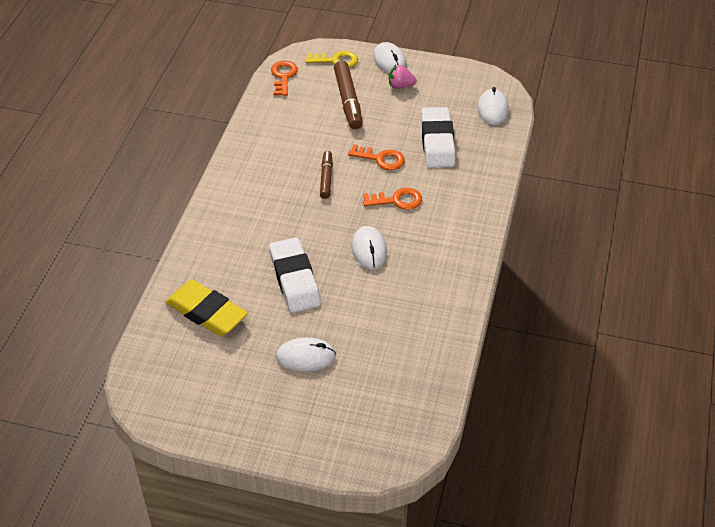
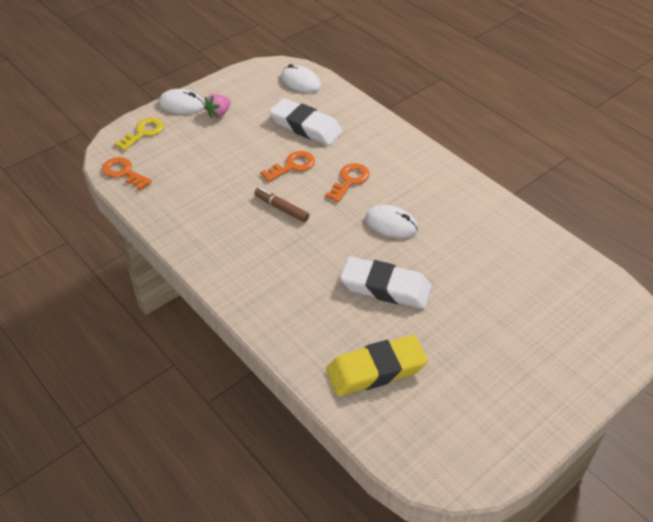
camera: 55 degrees left, 0 degrees up
white mouse [276,337,336,371] -> none
brown marker [334,61,363,129] -> none

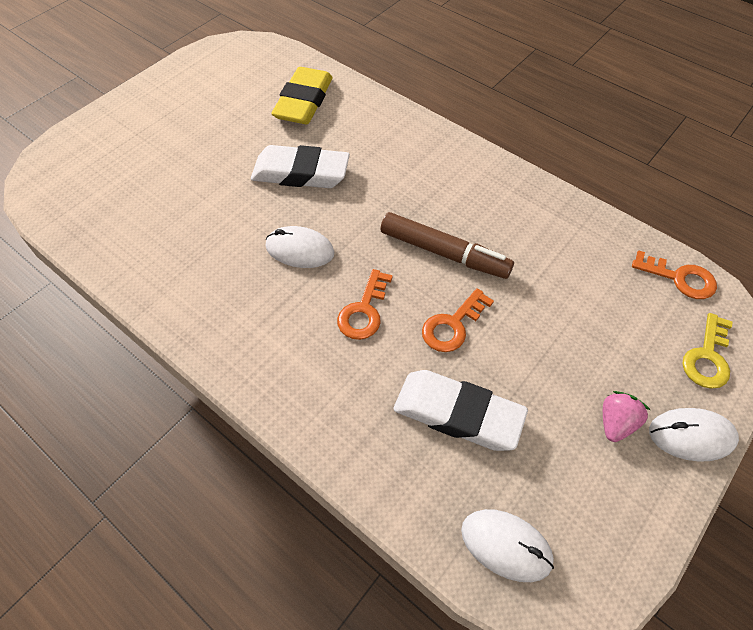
camera: 170 degrees right, 10 degrees up
brown marker [254,188,309,222] -> brown marker [380,212,514,279], size x1.62
yellow eraser [326,335,428,396] -> yellow eraser turned 45 degrees counterclockwise [271,67,333,124]

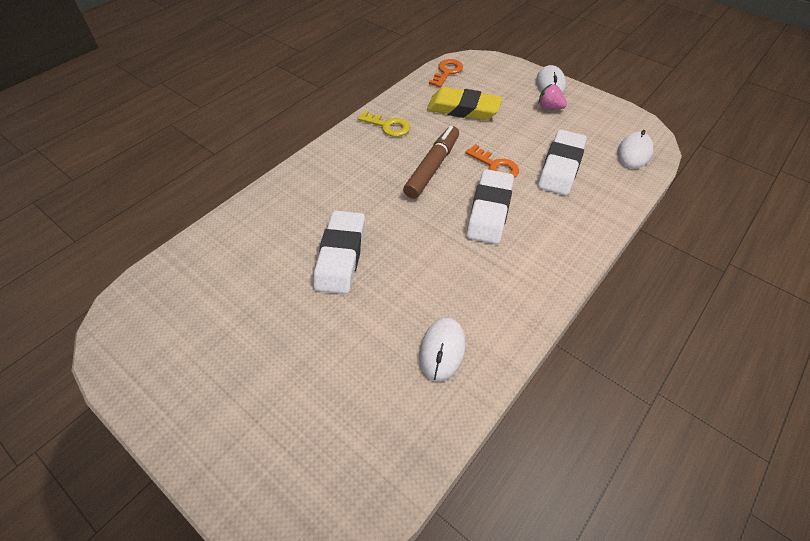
camera: 90 degrees left, 5 degrees down
white mouse [266,226,334,268] -> white mouse moved to [419,318,466,382]
yellow eraser [271,67,333,124] -> yellow eraser moved to [427,87,502,120]
orange key [337,269,393,340] -> white eraser [467,169,514,244]
yellow key [682,313,733,389] -> yellow key moved to [357,110,410,137]

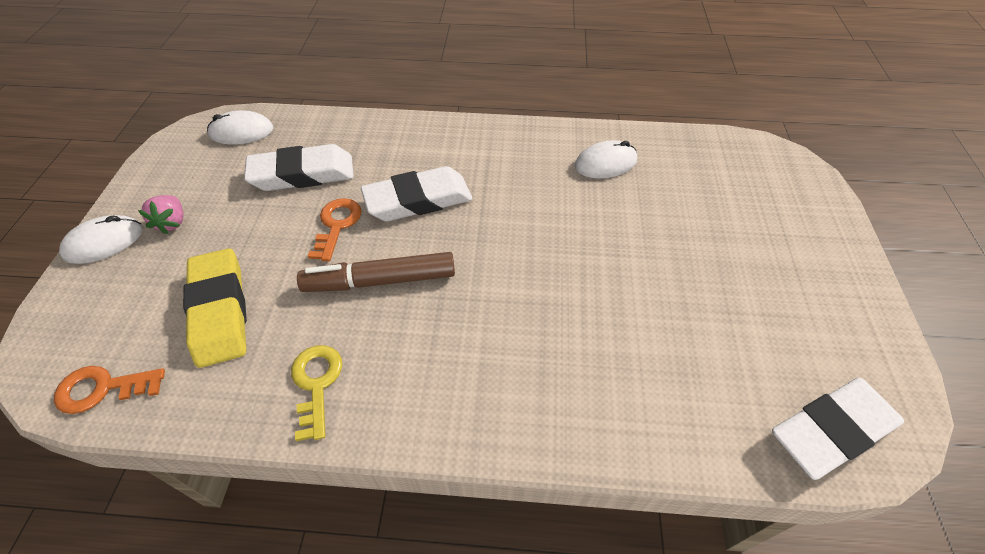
camera: 125 degrees left, 0 degrees up
white eraser [313,210,365,294] -> white eraser moved to [772,378,904,480]

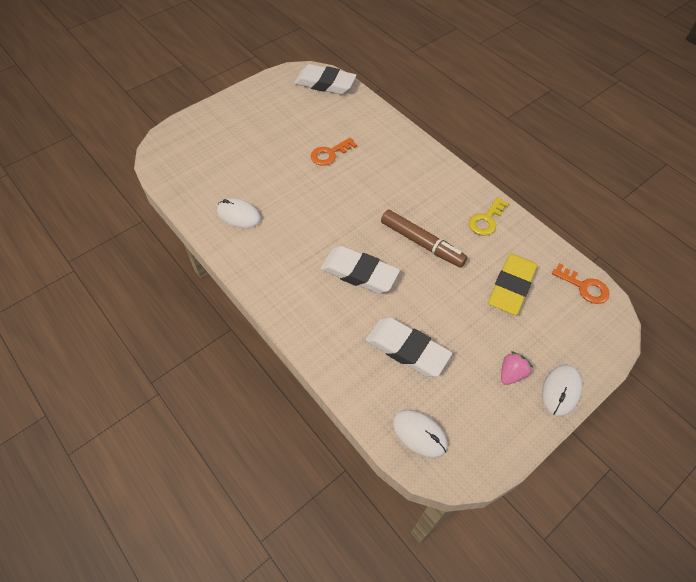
camera: 135 degrees left, 5 degrees up
white mouse [59,215,143,264] -> white mouse turned 75 degrees counterclockwise [542,364,582,417]
orange key [308,198,362,261] -> orange key moved to [311,138,357,166]

